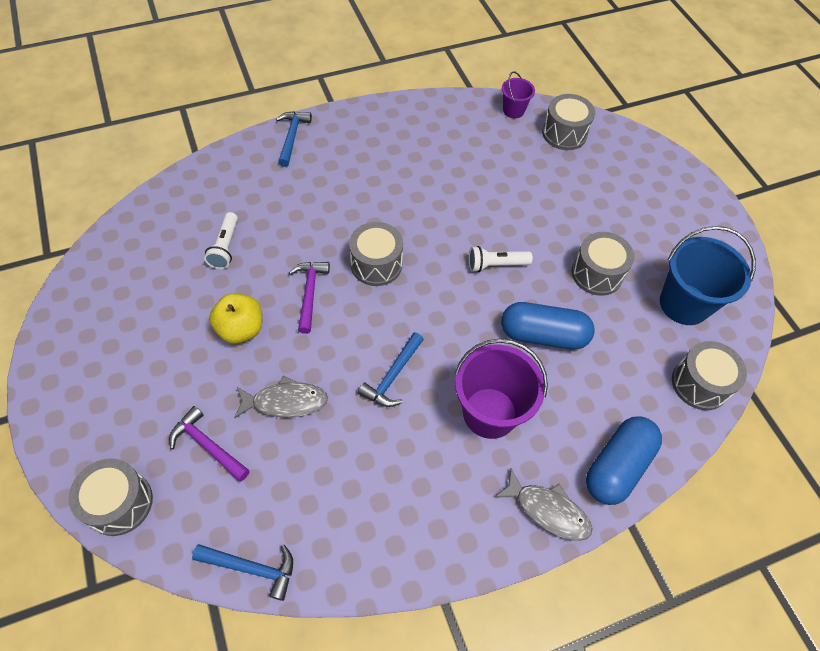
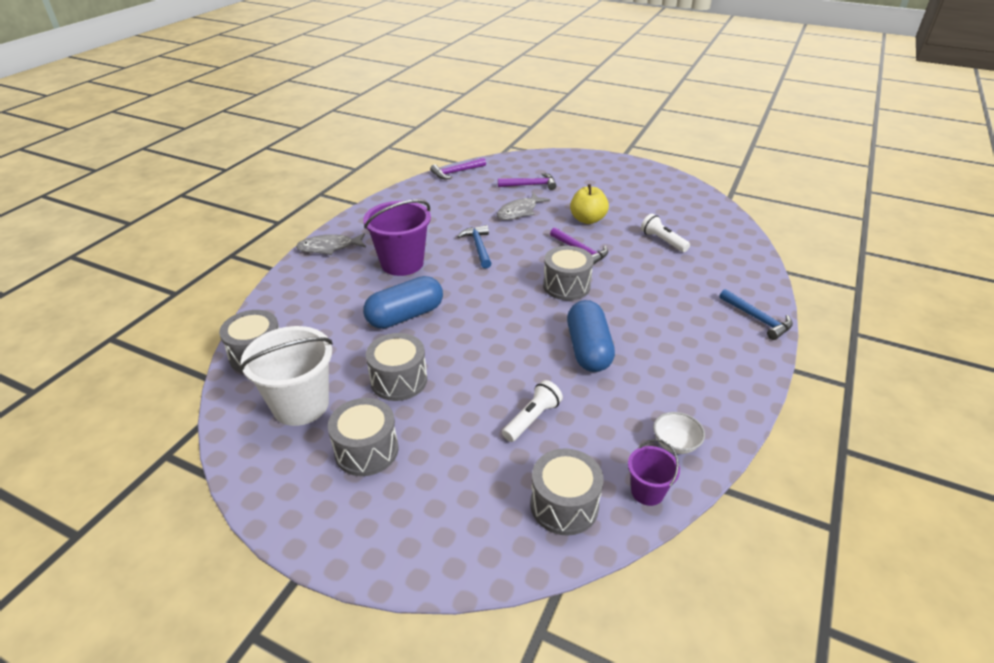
camera: 140 degrees right, 20 degrees down
grey drum [68,458,153,536] -> grey drum moved to [328,398,398,476]
blue hammer [192,544,293,601] -> purple hammer [430,158,486,179]
white flashlight [469,246,533,272] -> white flashlight moved to [502,380,563,442]
blue capsule [586,417,662,505] -> blue capsule moved to [567,300,615,372]
blue bucket [660,226,756,325] -> white bucket [240,326,333,426]
none -> white bowl [653,412,705,454]

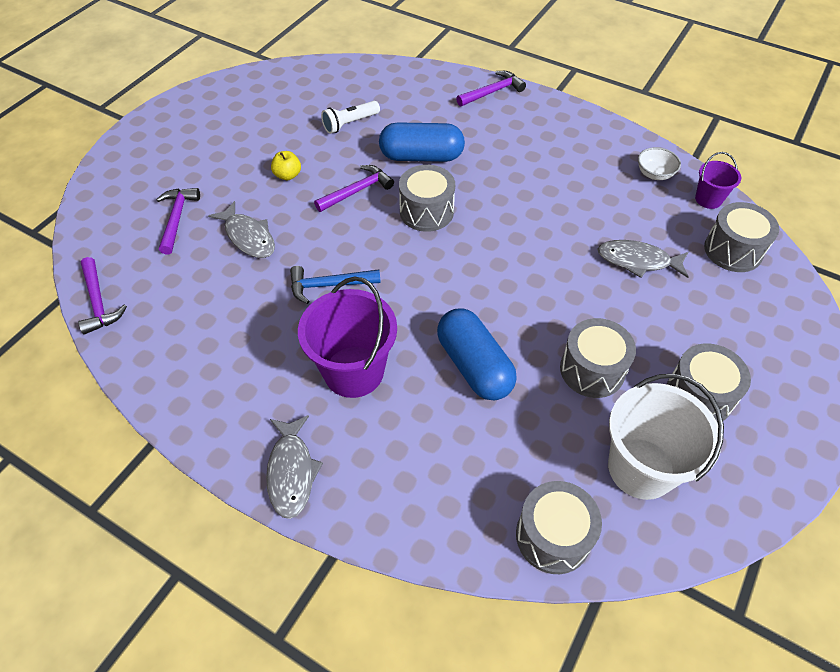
camera: 85 degrees left, 15 degrees up
white flashlight [502,380,563,442] -> grey fish [597,240,689,278]
blue capsule [567,300,615,372] -> blue capsule moved to [379,122,465,162]
yellow apple [570,184,609,224] -> yellow apple [271,151,301,180], size x0.61
blue hammer [719,289,793,340] -> purple hammer [456,71,526,106]

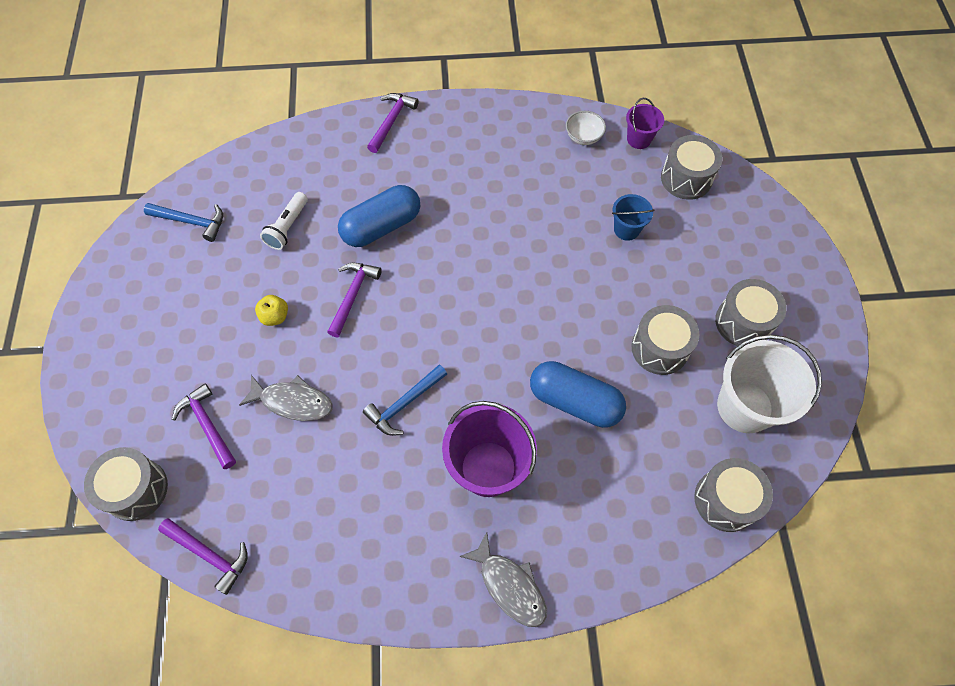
camera: 35 degrees left, 10 degrees up
grey drum [399,165,455,232] -> grey drum moved to [84,447,168,521]
grey fish [597,240,689,278] -> blue bucket [612,194,654,241]
none -> blue hammer [144,203,223,242]

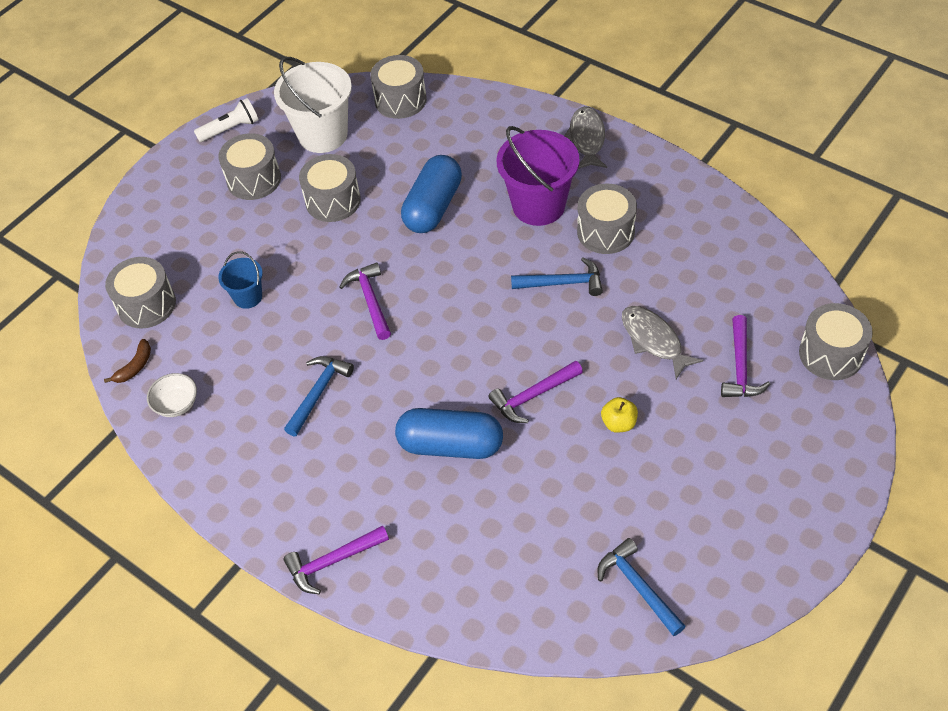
camera: 135 degrees left, 10 degrees down
purple hammer [158,518,248,595] -> purple hammer moved to [339,262,391,340]
white flashlight [260,192,308,250] -> white flashlight moved to [194,98,259,142]
blue capsule [530,361,626,428] -> blue capsule turned 45 degrees clockwise [401,155,462,233]
purple bucket [626,98,664,149] -> brown banana [104,339,151,383]
none -> blue hammer [284,356,354,436]
none -> grey drum [577,184,637,254]

